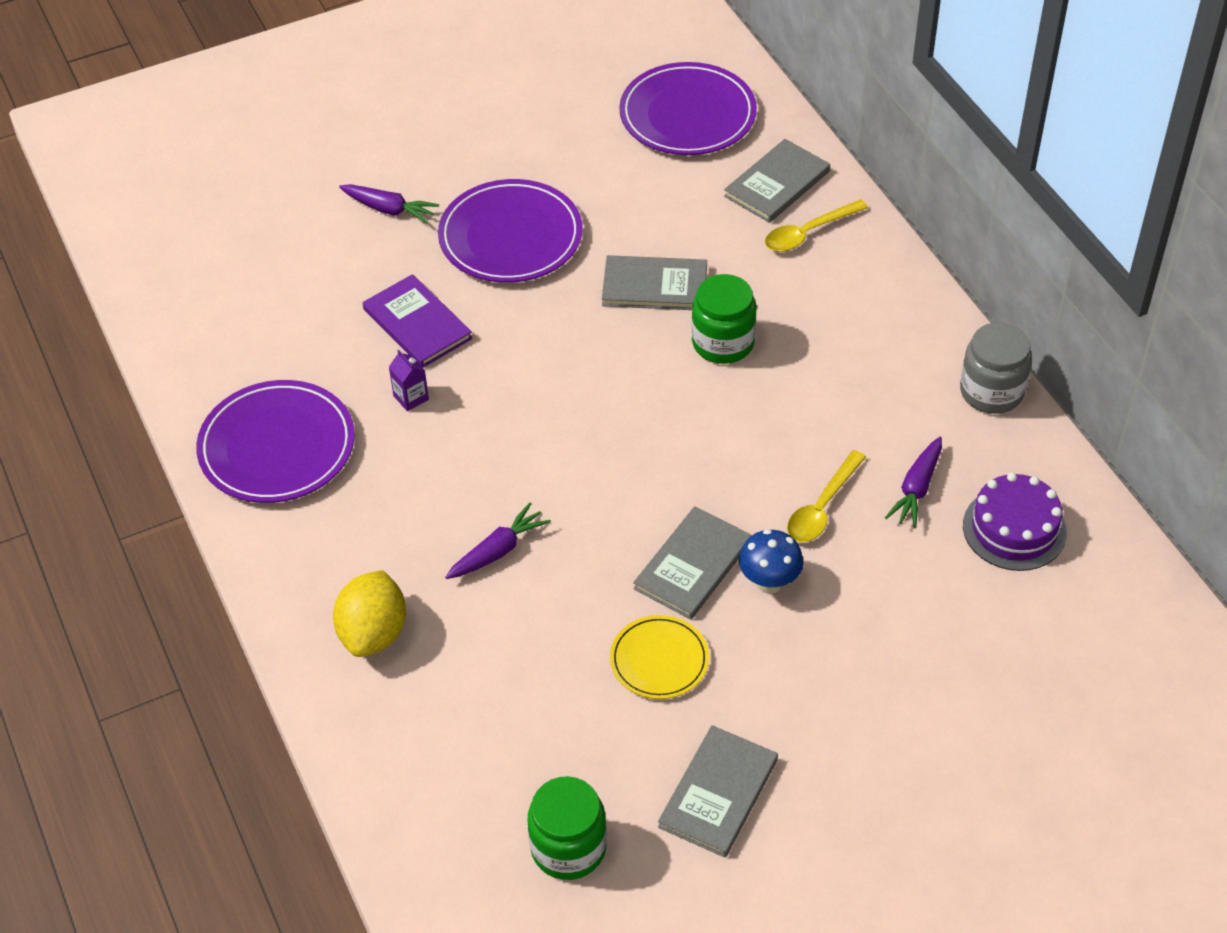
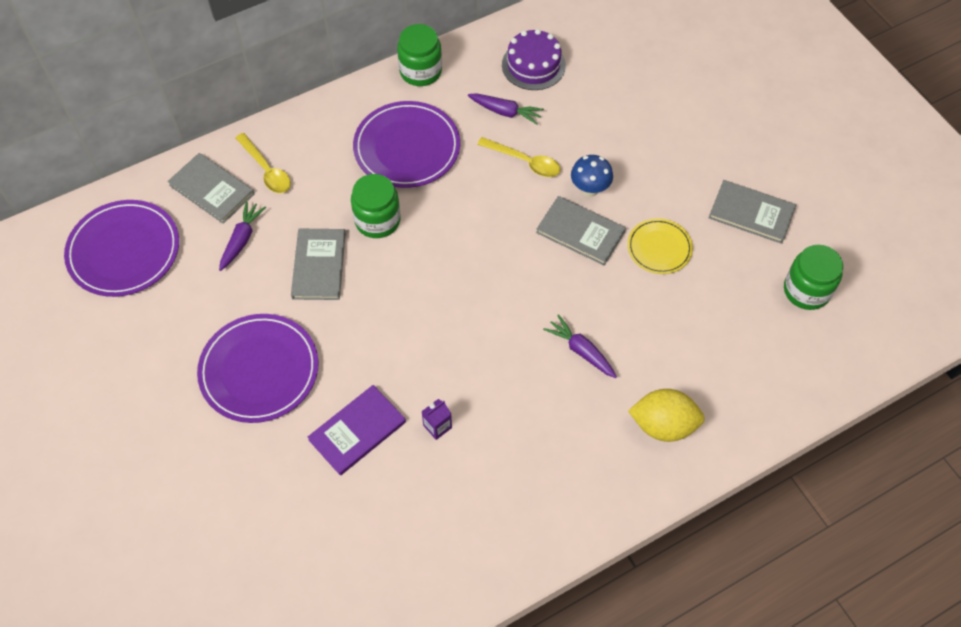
camera: 95 degrees left, 10 degrees up
purple plate [196,380,355,503] -> purple plate moved to [353,101,460,188]
purple carrot [339,184,439,224] -> purple carrot moved to [219,201,266,271]
grey jar [960,323,1032,414] -> green jar [397,24,442,86]

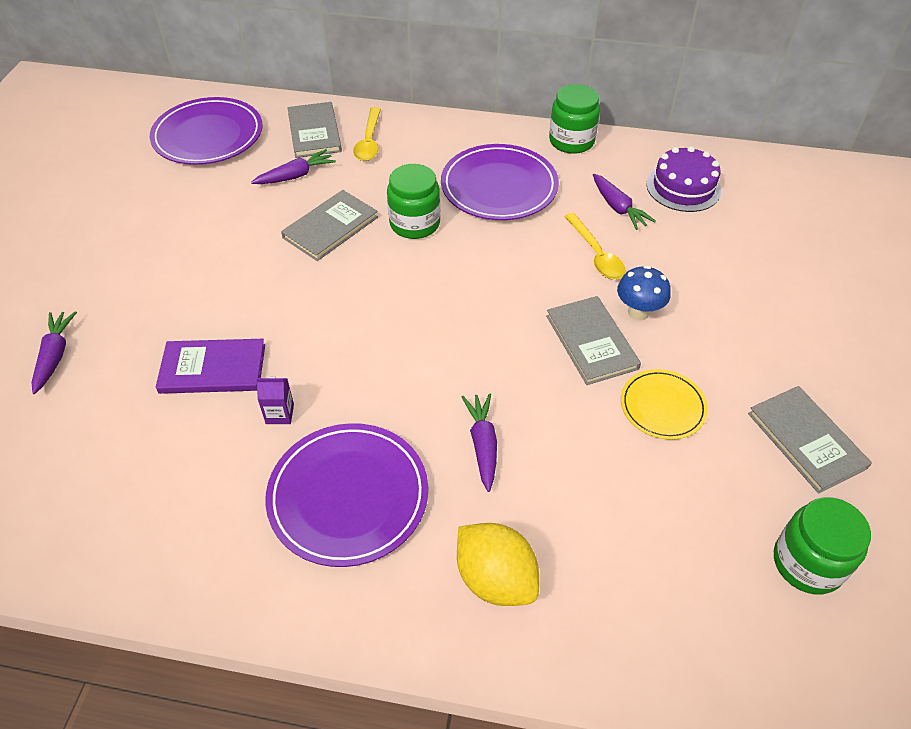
camera: 40 degrees right, 10 degrees down
purple plate [197,314,318,423] -> purple plate moved to [265,423,428,567]
none -> purple carrot [31,311,77,394]

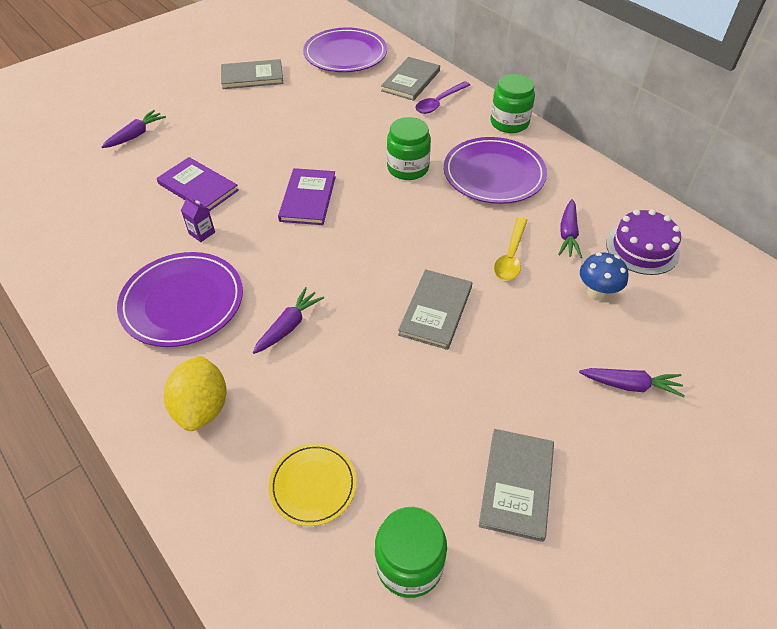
camera: 40 degrees right, 0 degrees up
purple carrot [251,149,336,184] -> purple carrot moved to [579,368,685,397]
grey book [281,190,378,261] -> grey book moved to [221,59,283,89]
yellow spoon [353,107,381,161] -> purple spoon [415,81,470,114]
green jar [549,84,600,154] -> green jar moved to [490,74,535,133]
blue mushroom [617,266,671,321] -> blue mushroom moved to [580,253,629,301]
yellow plate [621,369,708,440] -> yellow plate moved to [269,443,357,526]
none -> purple book [278,168,336,225]

